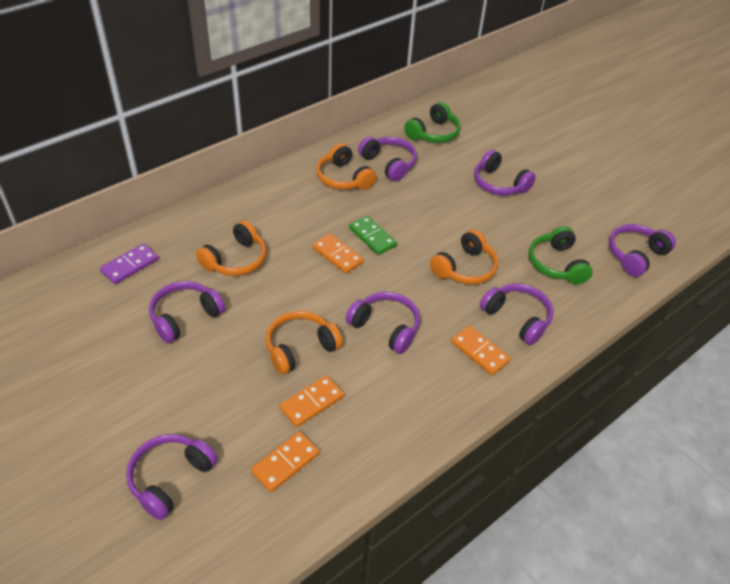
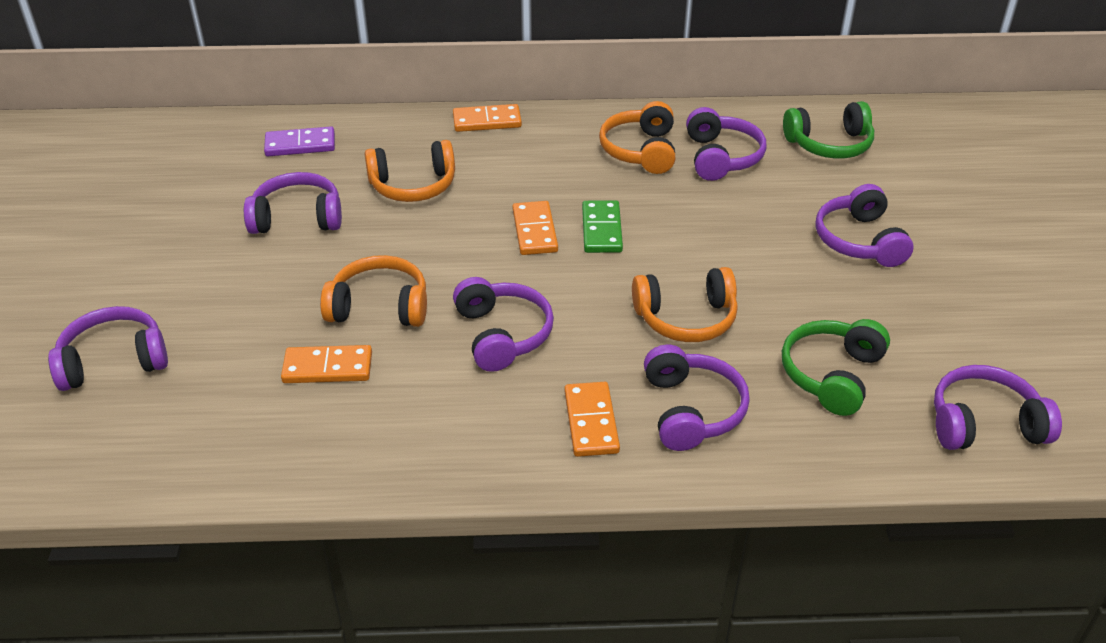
camera: 40 degrees right, 5 degrees down
orange domino [251,431,320,492] -> orange domino moved to [453,104,522,132]

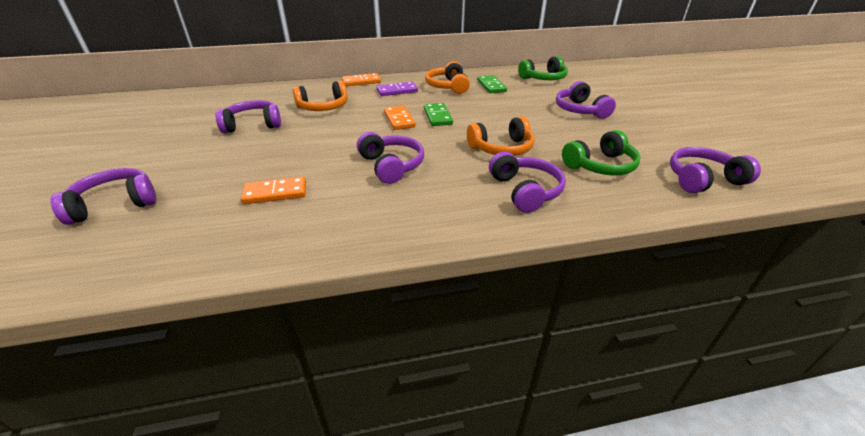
camera: 10 degrees left, 5 degrees down
purple domino [264,127,335,156] -> purple domino moved to [377,82,418,96]
orange headphones [320,255,427,327] -> none
orange domino [564,382,620,457] -> none
purple headphones [686,107,767,181] -> green domino [477,75,507,93]
green headphones [782,319,890,416] -> green headphones turned 135 degrees counterclockwise [562,130,640,176]

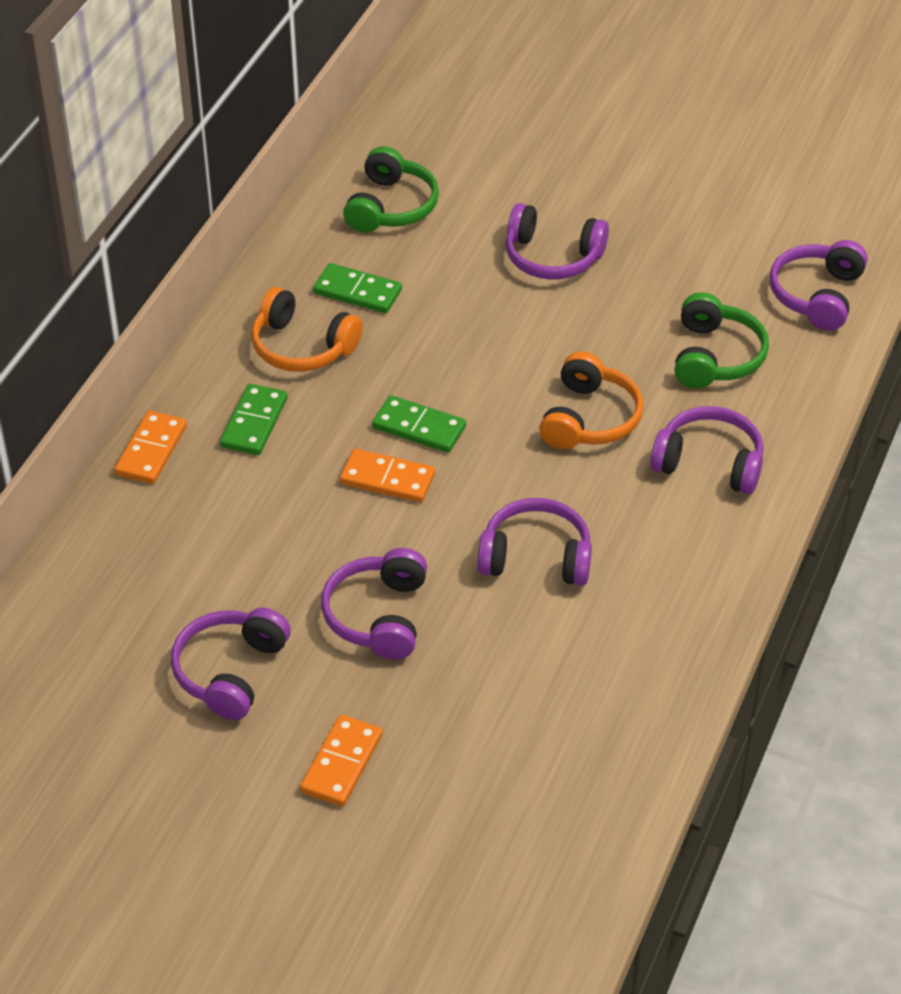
camera: 55 degrees left, 10 degrees up
purple headphones [50,168,156,225] -> purple headphones moved to [321,548,427,660]
orange domino [241,177,306,204] -> orange domino moved to [300,715,383,807]
orange headphones [293,81,347,111] -> none
purple domino [377,82,418,96] -> green domino [220,384,287,455]

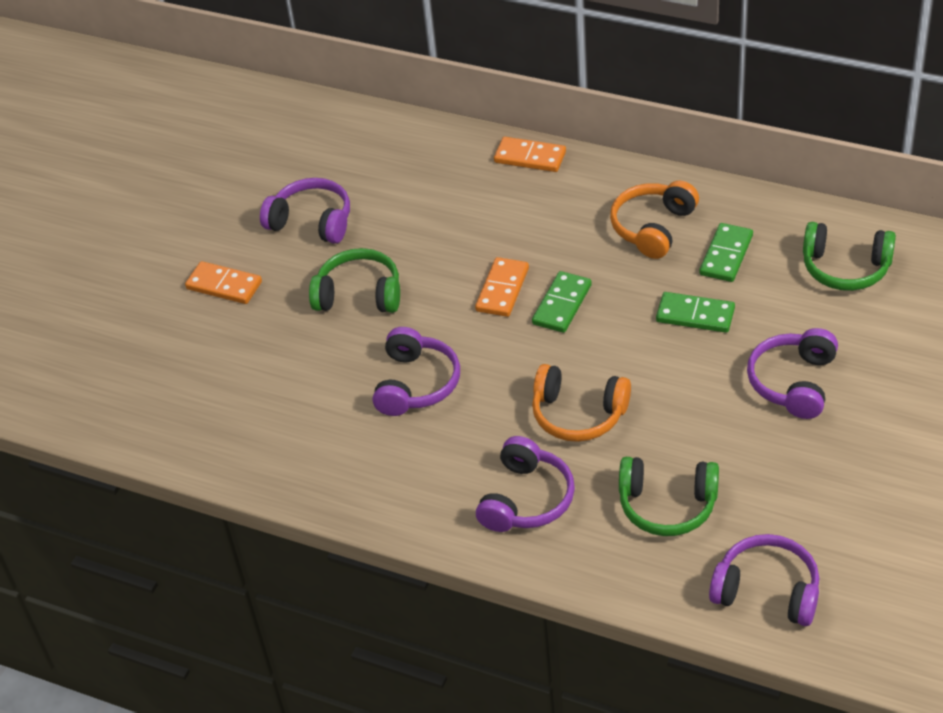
camera: 95 degrees right, 0 degrees up
green domino [220,384,287,455] -> green domino moved to [656,292,735,333]
purple headphones [321,548,427,660] -> green headphones [309,248,400,313]

